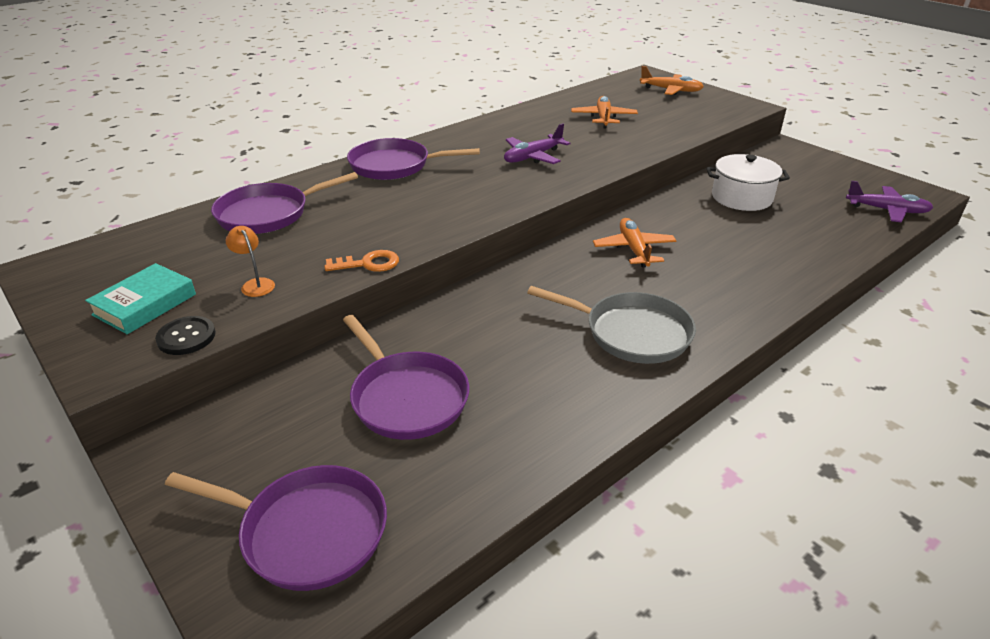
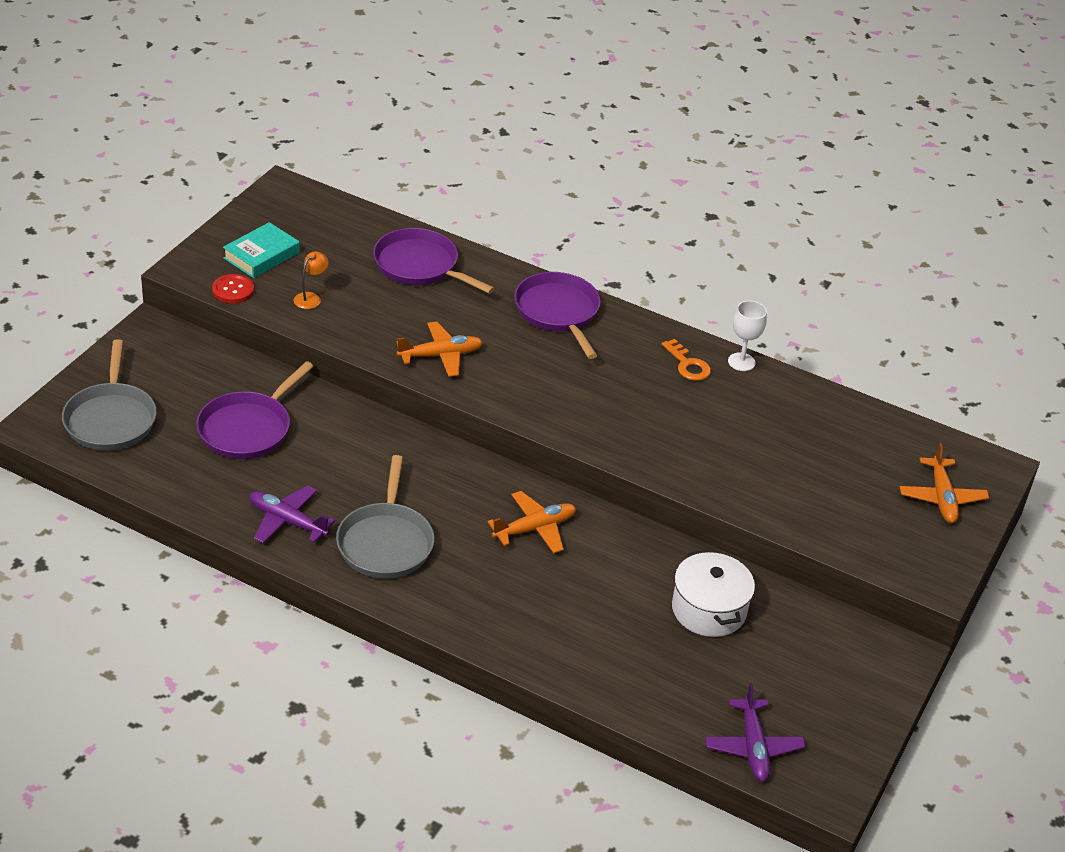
camera: 65 degrees right, 5 degrees up
turquoise book [85,263,196,334] -> turquoise book turned 60 degrees counterclockwise [223,222,300,278]
black button [155,316,216,355] -> red button [212,274,254,303]
purple pan [165,465,387,591] -> grey pan [62,339,157,451]
orange key [324,250,399,272] -> orange key moved to [662,339,711,381]
purple plane [504,123,570,164] -> purple plane moved to [250,485,335,543]
orange plane [571,96,638,128] -> orange plane moved to [396,322,483,377]
none -> white goblet [728,301,767,371]

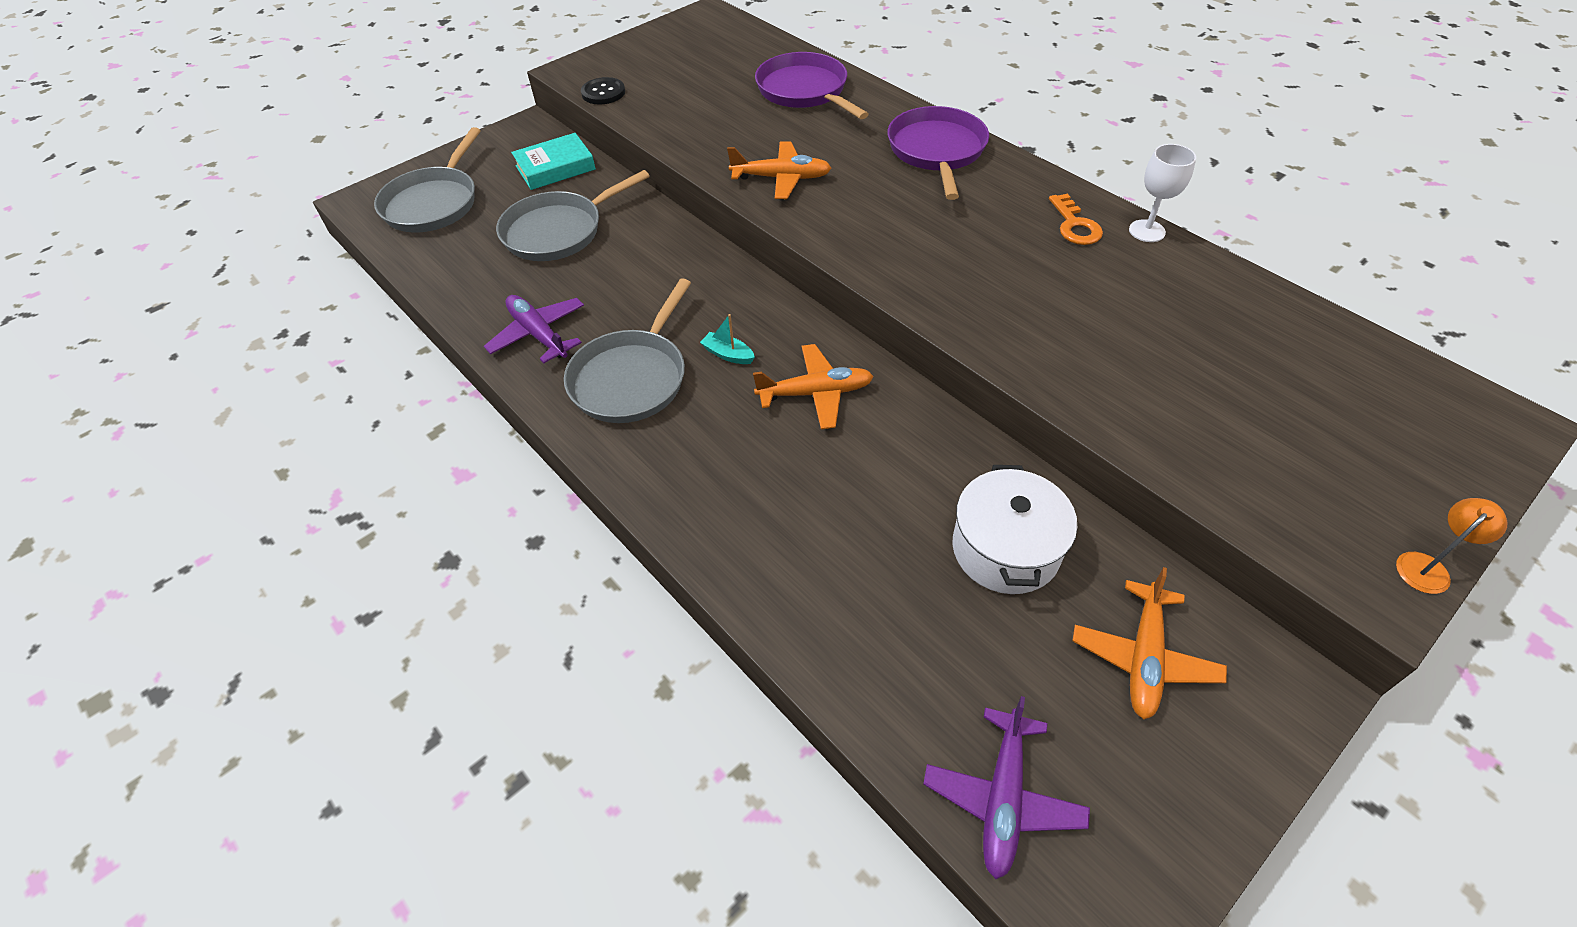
camera: 25 degrees right, 10 degrees up
purple pan [196,361,314,459] -> grey pan [496,170,650,261]
red button [212,274,254,303] -> black button [581,77,625,105]
turquoise book [223,222,300,278] -> turquoise book moved to [511,133,596,190]
orange lamp [294,251,329,309] -> orange lamp moved to [1396,498,1507,594]
orange plane [900,443,989,523] -> orange plane moved to [1072,567,1227,719]
none -> turquoise boat [700,314,755,364]

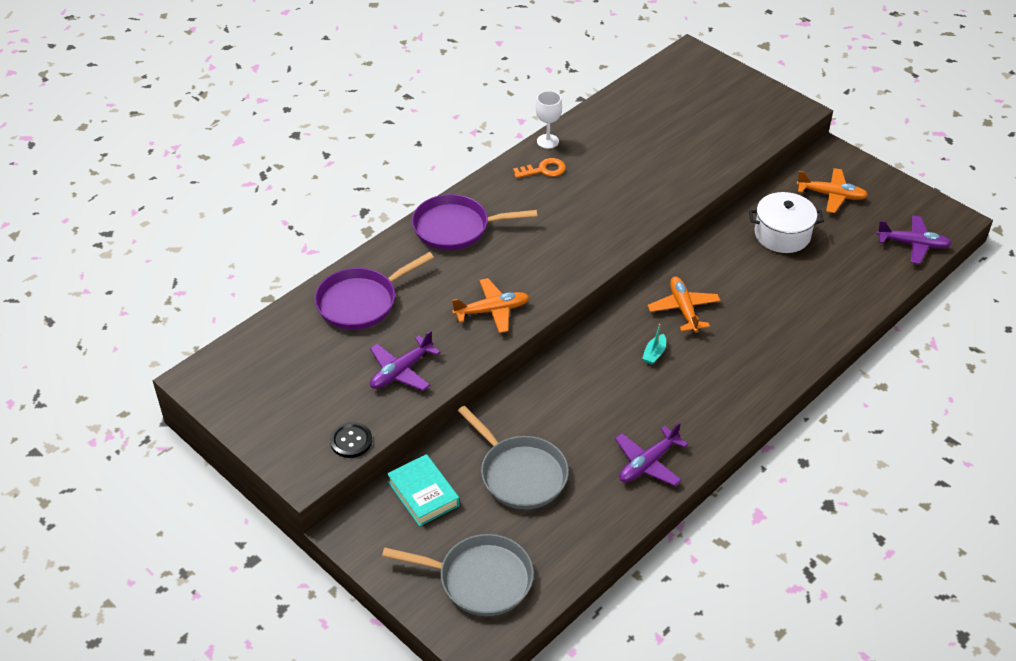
camera: 95 degrees left, 5 degrees down
grey pan [564,278,691,423] -> none
orange plane [727,141,831,199] -> orange plane turned 75 degrees clockwise [452,278,529,333]
orange lamp [1396,498,1507,594] -> none
none -> purple plane [370,330,440,391]

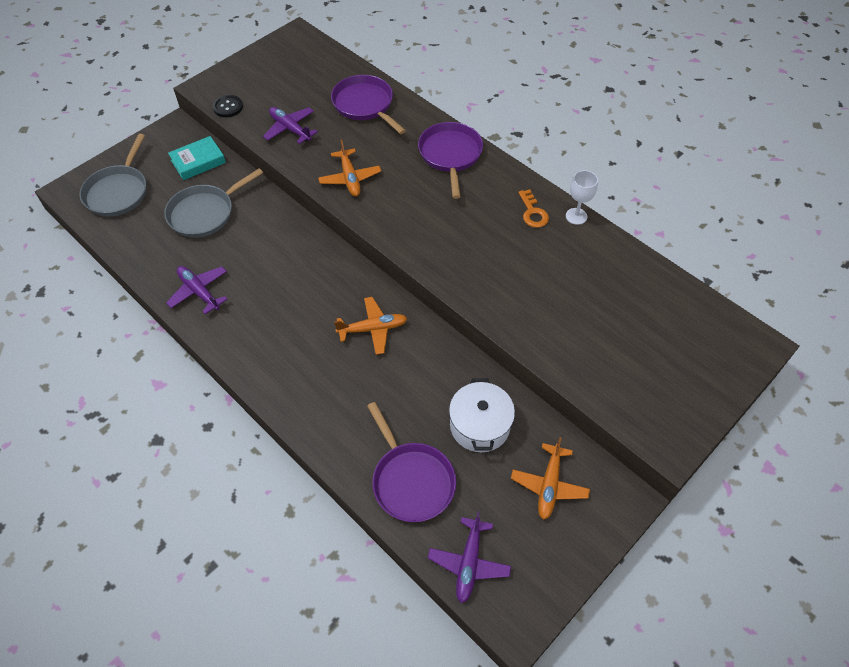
camera: 90 degrees right, 10 degrees up
turquoise boat [642,324,666,365] -> none
none -> purple pan [367,402,456,522]

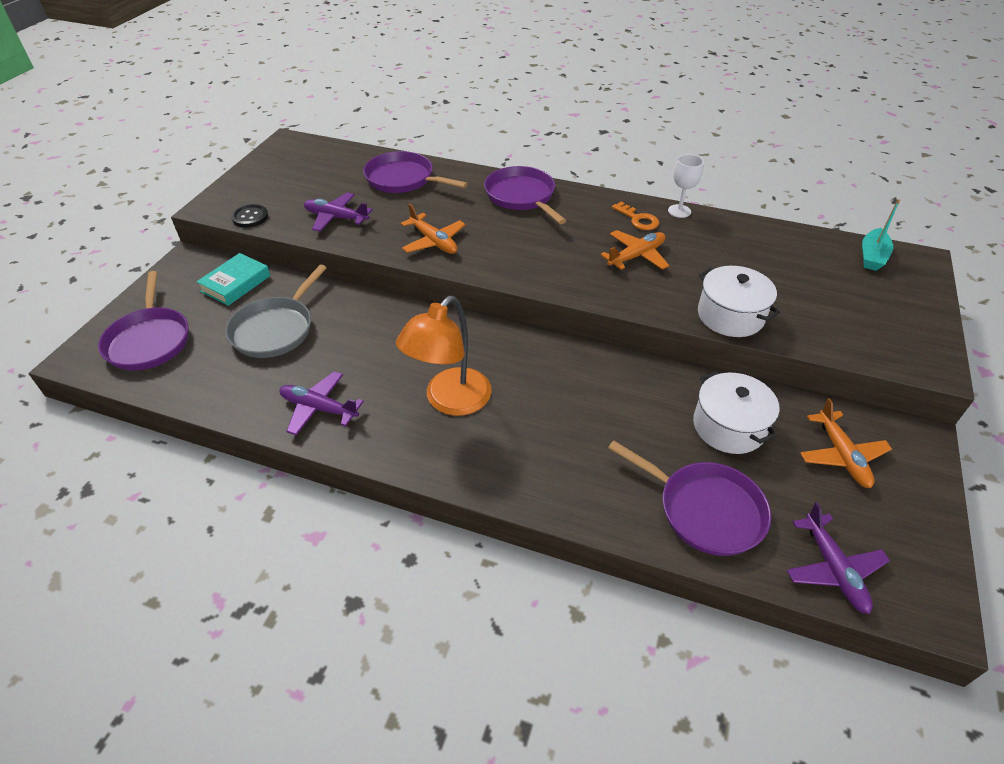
camera: 25 degrees left, 10 degrees down
grey pan [80,134,146,217] -> purple pan [98,271,188,370]
orange plane [334,297,407,355] -> orange plane moved to [600,230,669,270]
none -> orange lamp [396,296,492,416]
none -> white pot [698,266,780,337]
none -> turquoise boat [862,199,900,271]

